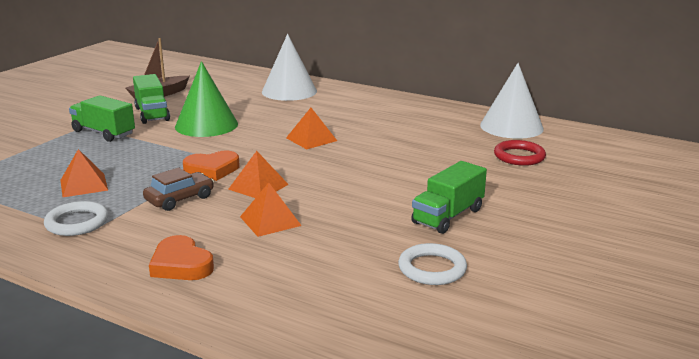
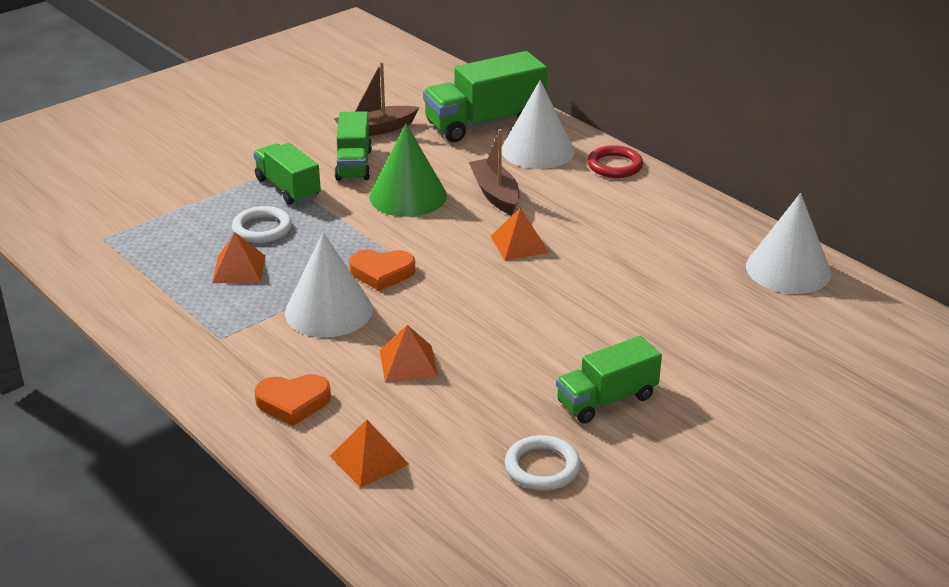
camera: 20 degrees right, 10 degrees up
white ring [44,201,108,236] -> white ring moved to [232,206,292,243]
brown car [143,167,214,211] -> white cone [285,232,373,337]
orange heart [149,235,214,280] -> orange heart turned 75 degrees counterclockwise [254,374,331,426]
orange pyramid [228,151,289,198] -> orange pyramid moved to [330,420,409,488]
red ring [494,140,546,166] -> red ring moved to [588,145,643,178]
none -> green truck [423,51,547,142]
none -> brown boat [469,129,520,215]

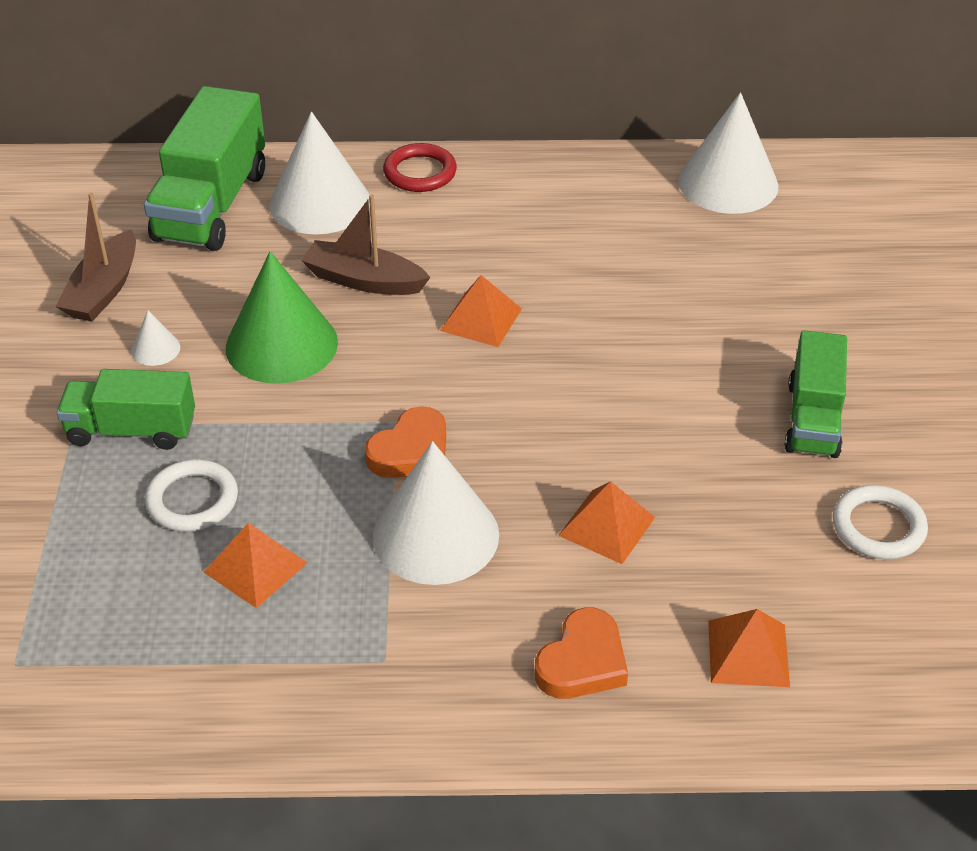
camera: 50 degrees left, 10 degrees up
green truck [335,111,372,181] -> white cone [131,310,180,366]

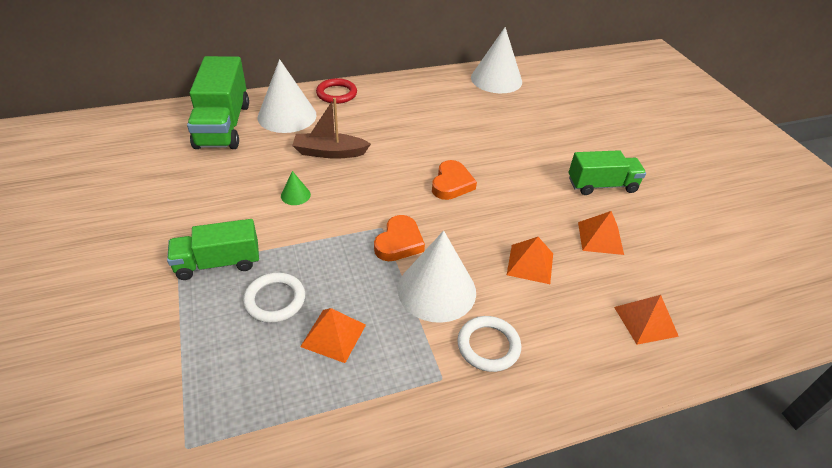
camera: 20 degrees left, 0 degrees up
brown boat [55,193,136,322] -> none
white cone [131,310,180,366] -> none
green cone [226,251,338,384] -> green cone [281,171,311,205], size x0.43
orange pyramid [440,275,522,347] -> orange pyramid moved to [578,211,624,255]
orange heart [535,607,628,699] -> orange heart moved to [432,160,477,200]
green truck [785,330,847,458] -> green truck turned 90 degrees counterclockwise [569,150,646,195]
white ring [833,485,928,560] -> white ring moved to [457,316,521,372]

